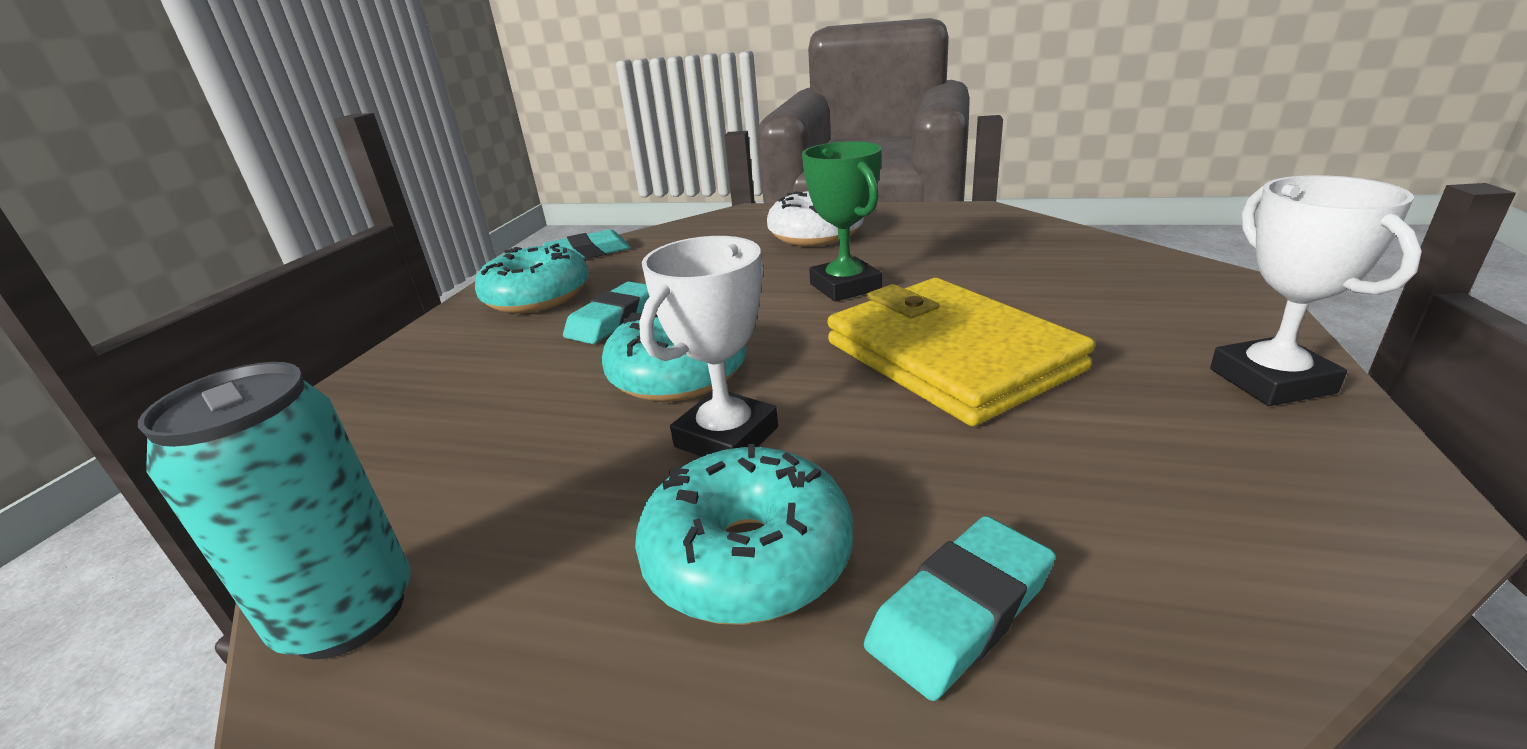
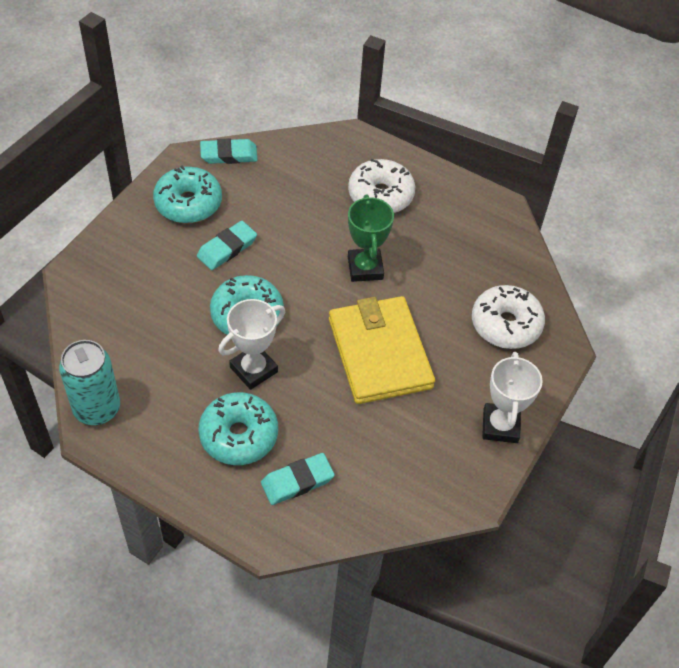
camera: 10 degrees right, 25 degrees up
none -> white donut [472,285,545,349]

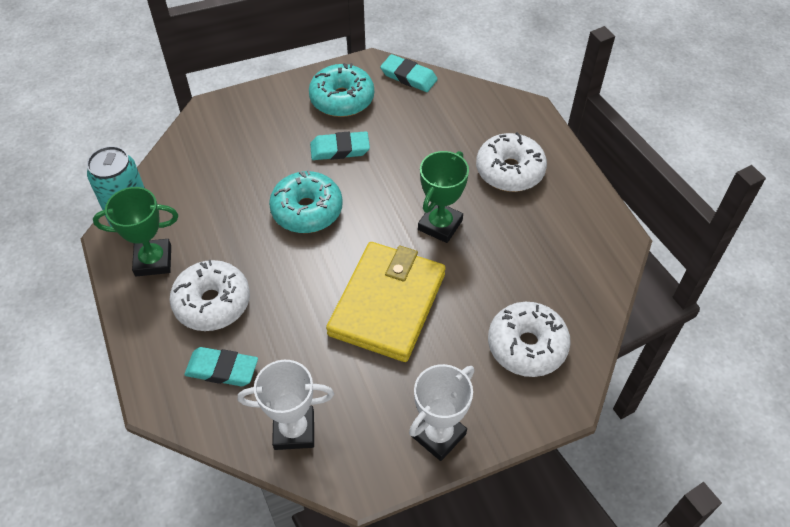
camera: 40 degrees right, 0 degrees up
turquoise donut [199,392,278,465] -> white donut [169,260,250,331]
white trophy [218,299,285,390] -> white trophy moved to [238,360,334,450]
none -> green trophy [93,187,178,277]

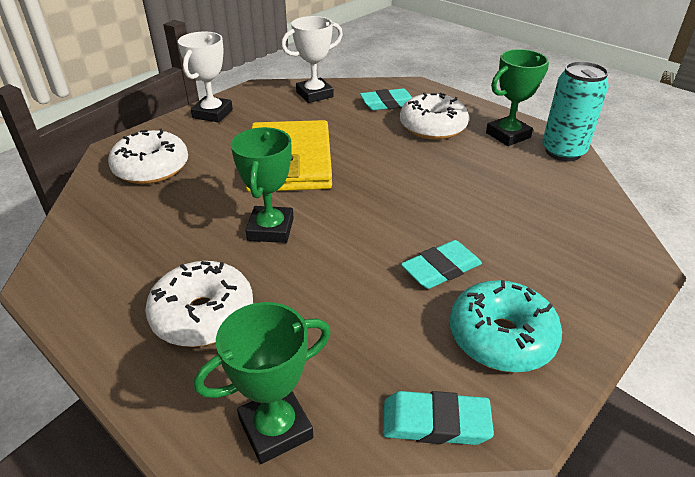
camera: 155 degrees right, 15 degrees down
turquoise donut [269,170,343,233] -> none
none -> green trophy [194,302,331,464]

